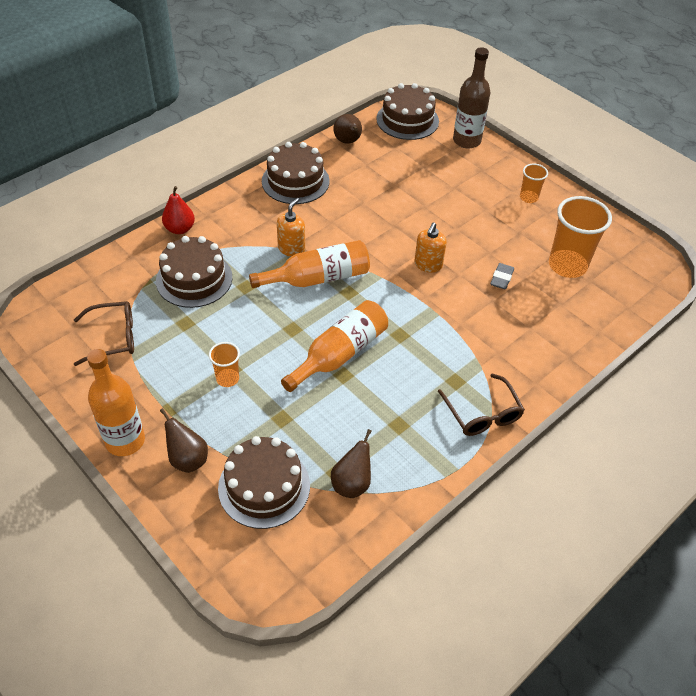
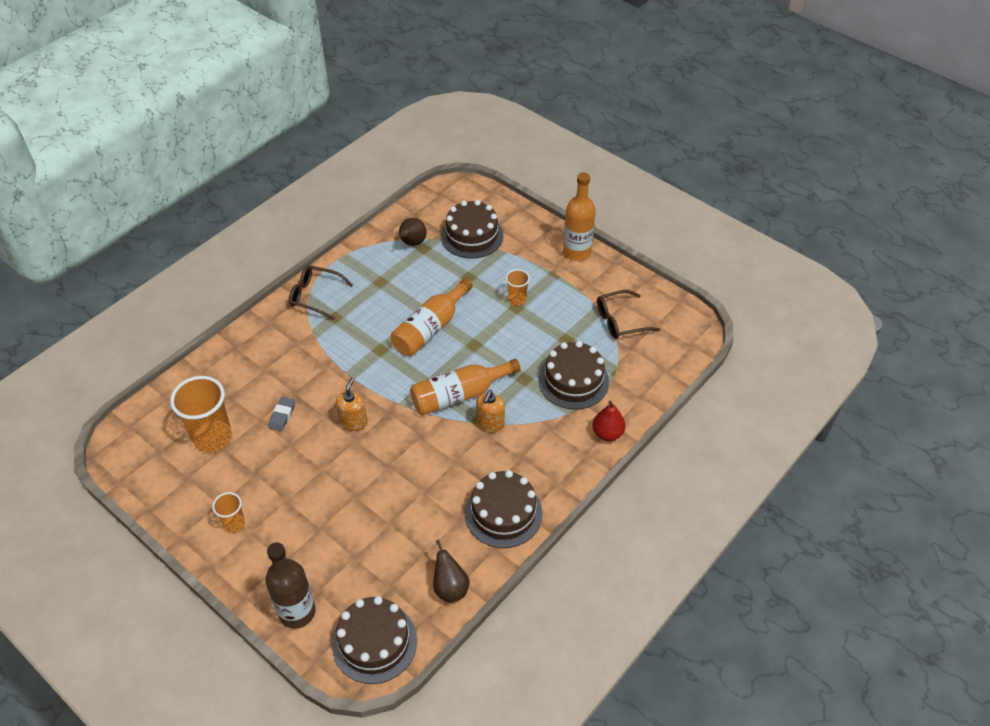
camera: 175 degrees right, 0 degrees up
brown pear [160,408,208,473] -> none
brown glasses [438,373,525,436] -> brown glasses turned 45 degrees counterclockwise [289,266,353,320]

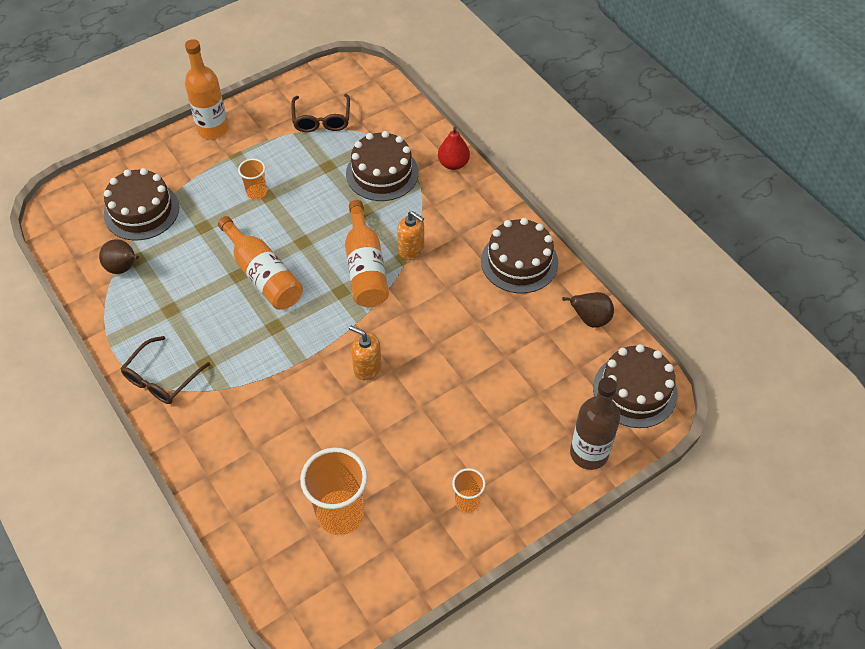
camera: 75 degrees left, 5 degrees up
grey eraser [268,397,295,431] -> none

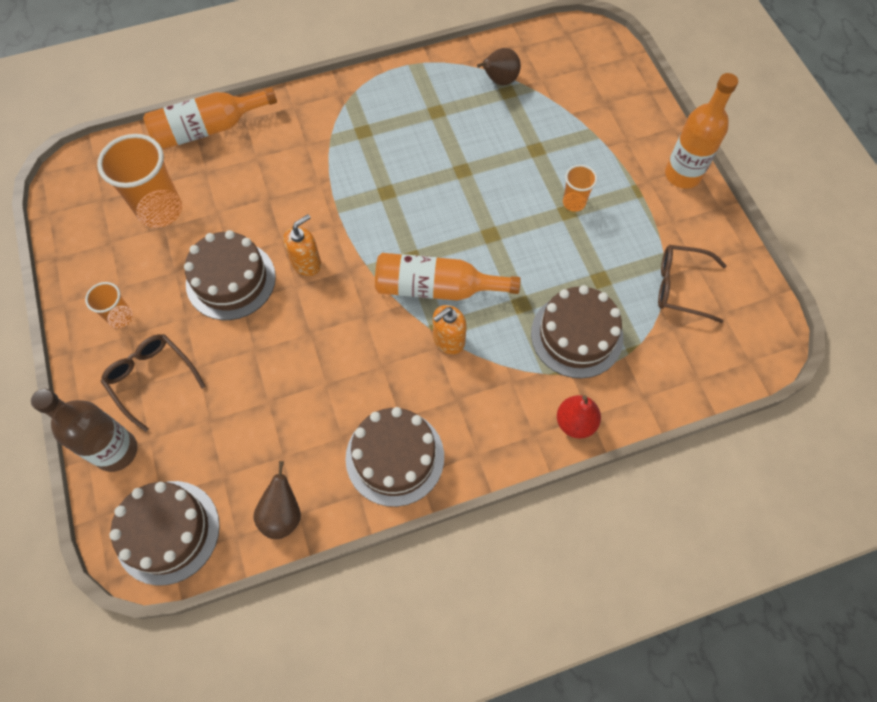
camera: 105 degrees right, 10 degrees up
brown cake [104,168,179,241] -> brown cake moved to [184,230,276,320]
brown glasses [120,336,210,404] -> brown glasses moved to [101,334,206,432]
orange bottle [218,216,303,310] -> orange bottle moved to [143,88,277,150]

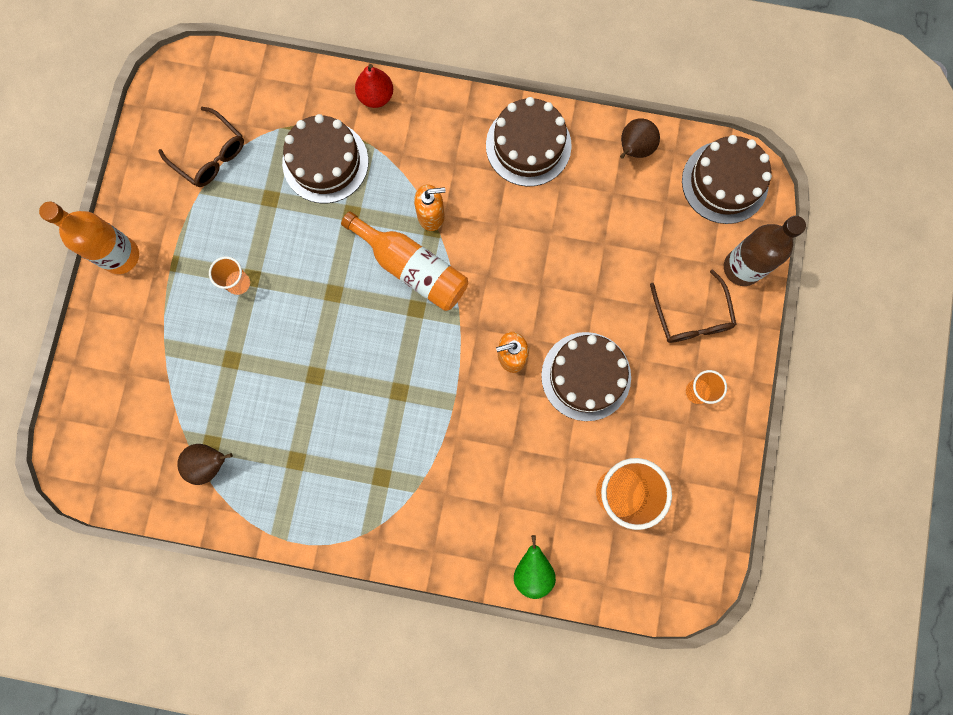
camera: 150 degrees left, 15 degrees up
orange bottle [143,88,277,150] -> green pear [514,535,556,599]

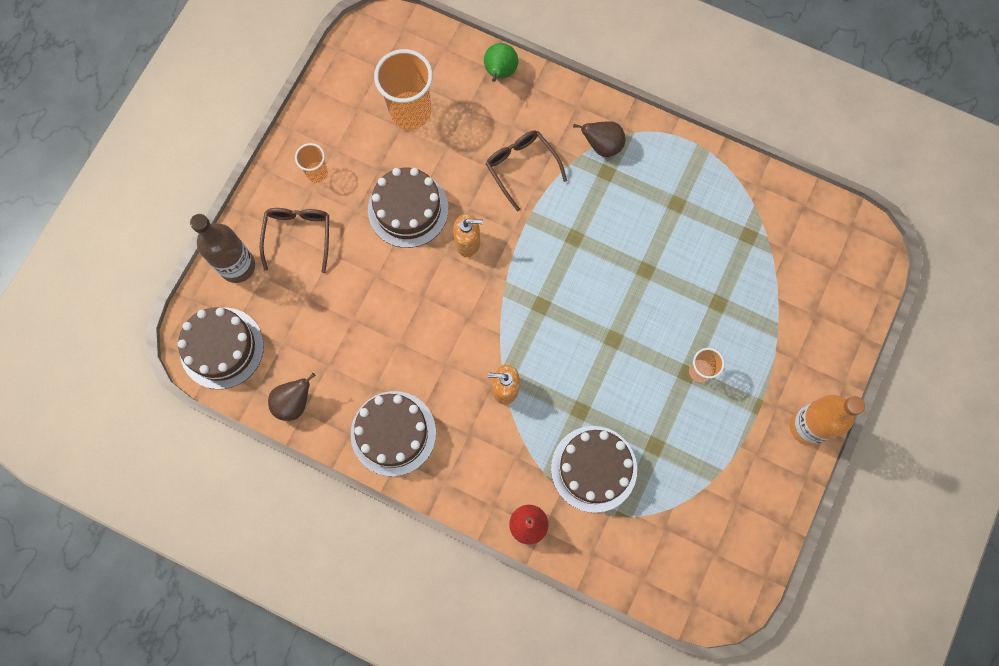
camera: 165 degrees left, 5 degrees down
brown glasses [158,107,244,187] -> brown glasses moved to [486,130,567,212]
brown pear [177,444,233,485] -> brown pear moved to [573,121,625,157]
orange bottle [341,211,468,311] -> none

